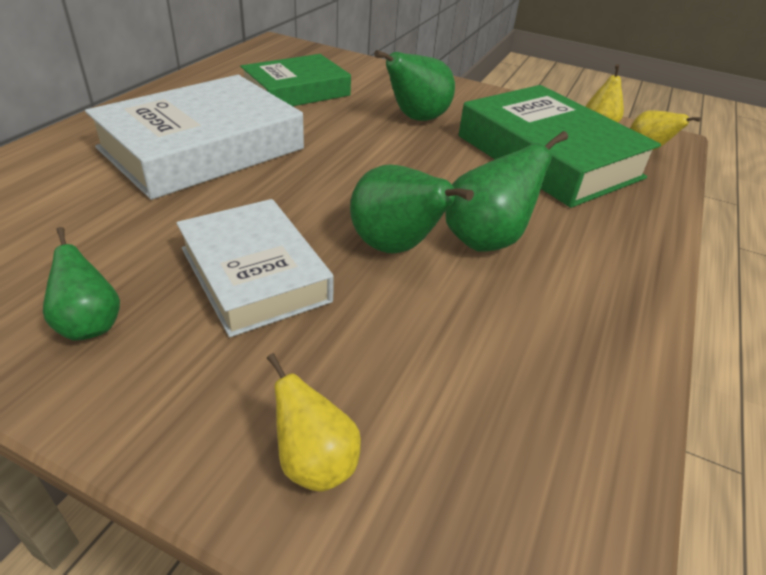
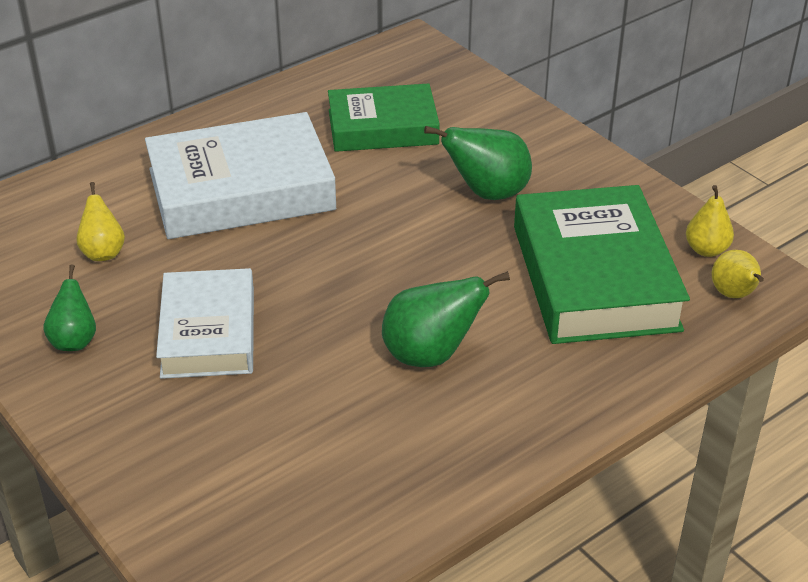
camera: 30 degrees right, 0 degrees up
yellow pear [267,353,361,492] -> yellow pear moved to [76,182,125,261]
green pear [350,165,474,254] -> none

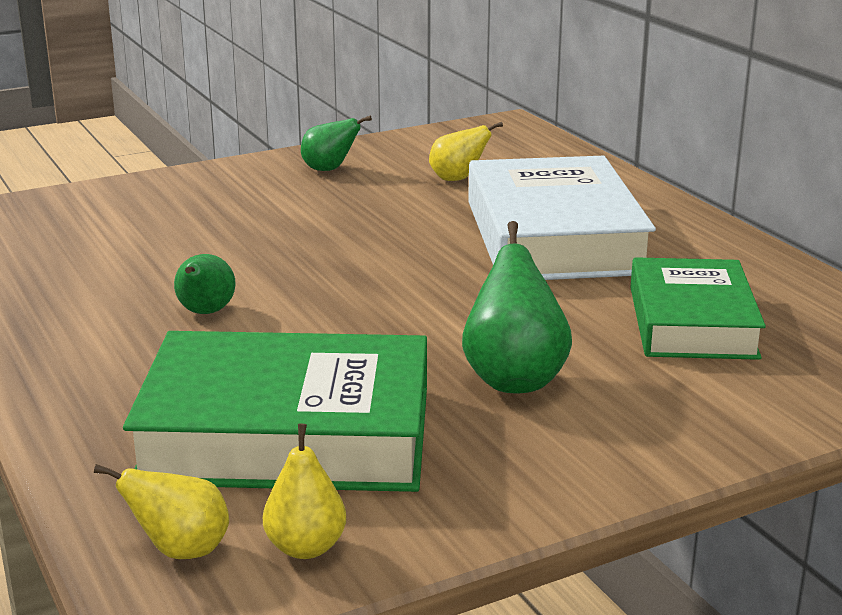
camera: 100 degrees right, 15 degrees down
white book [156,268,254,379] -> none
green pear [382,271,510,367] -> green pear [174,254,235,314], size x0.63

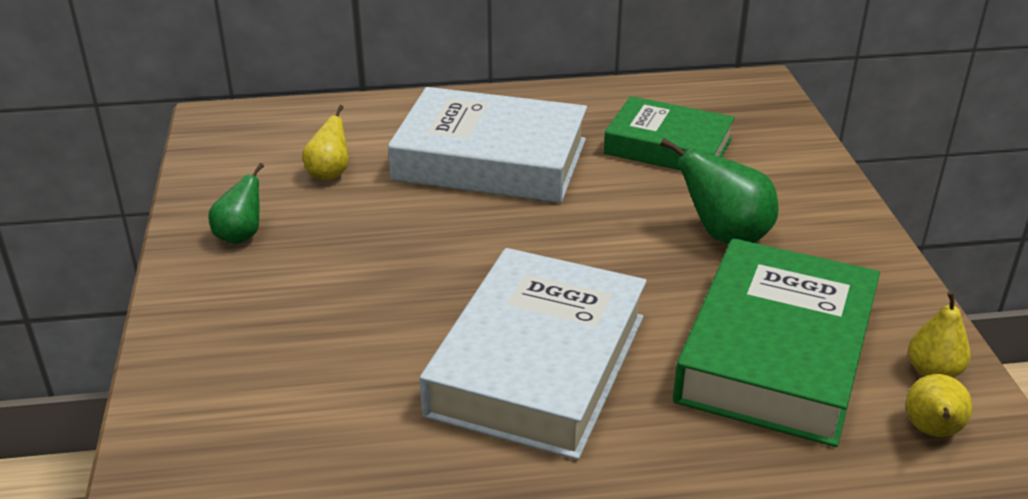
camera: 70 degrees left, 10 degrees up
green pear [174,254,235,314] -> white book [420,248,647,460]

